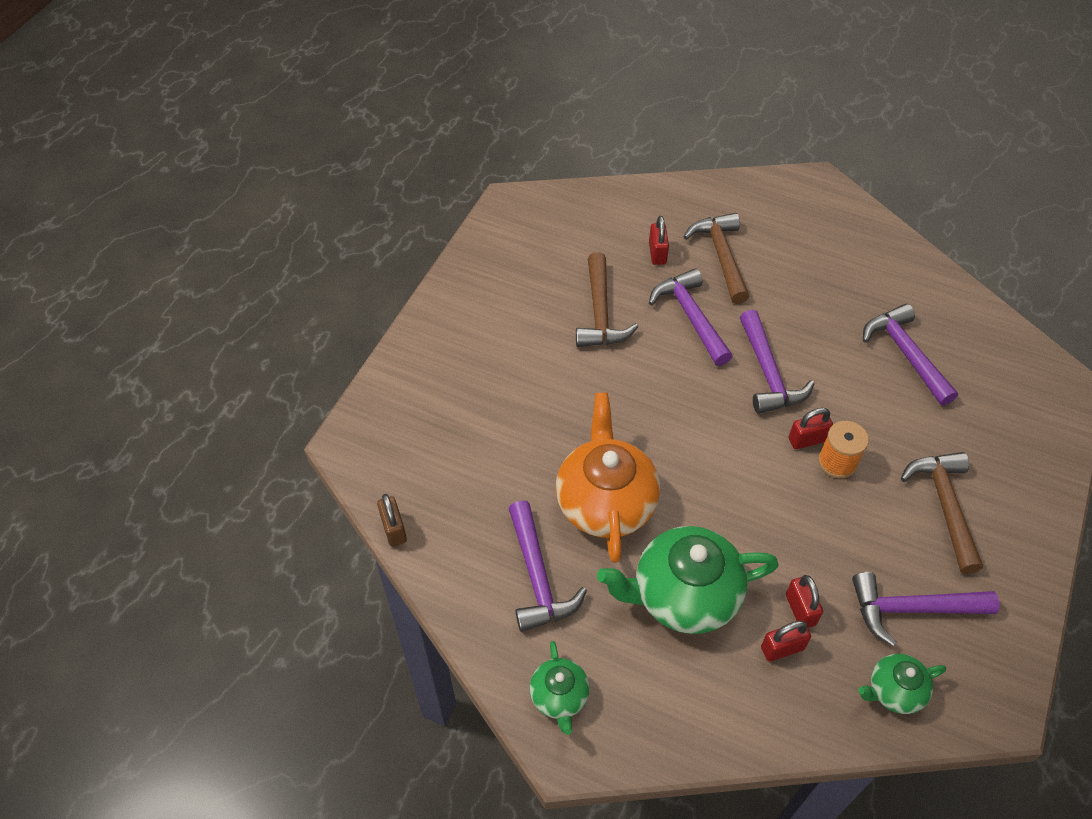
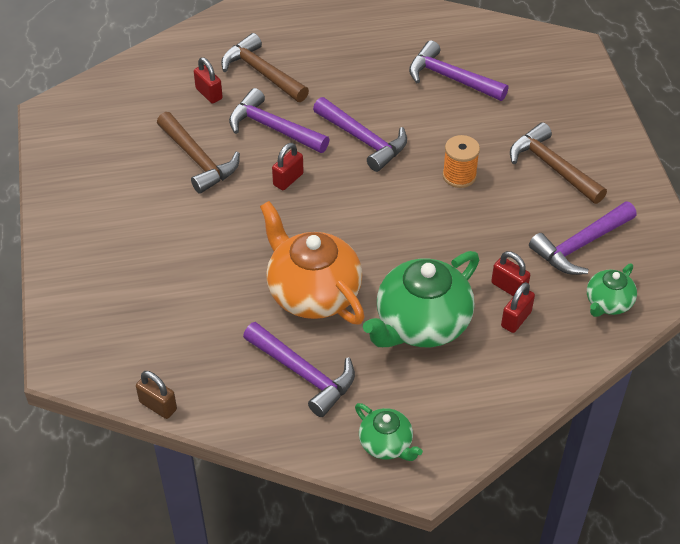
camera: 35 degrees left, 5 degrees down
red padlock [789,408,833,449] -> red padlock moved to [272,143,304,190]

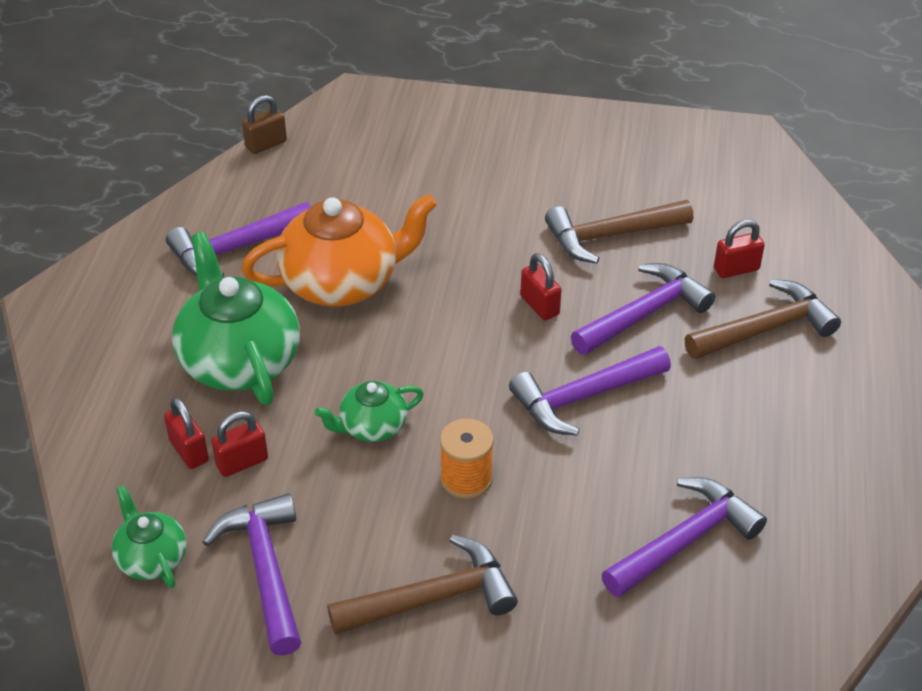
camera: 110 degrees right, 5 degrees down
green teapot [355,403,423,461] -> green teapot moved to [315,381,424,442]

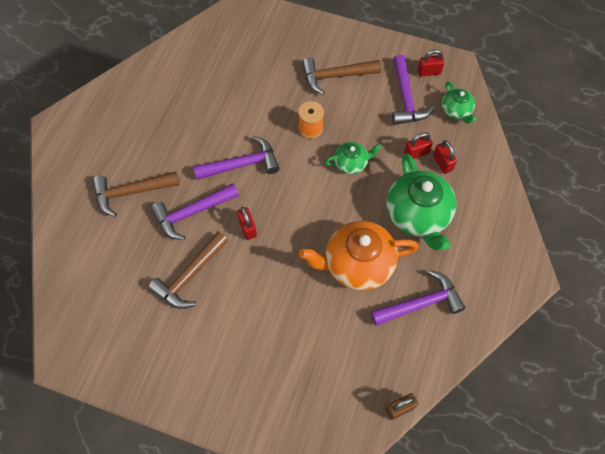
camera: 170 degrees left, 20 degrees up
brown hammer [545,200,693,264] -> brown hammer turned 135 degrees clockwise [148,232,228,309]
purple hammer [602,477,767,597] -> none
red padlock [714,219,765,278] -> red padlock moved to [417,49,445,77]

